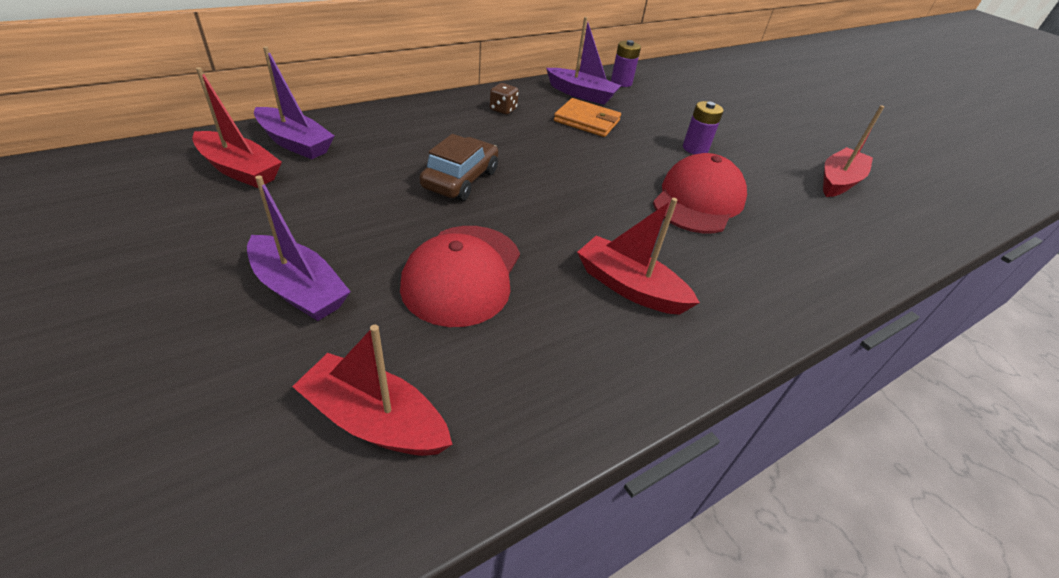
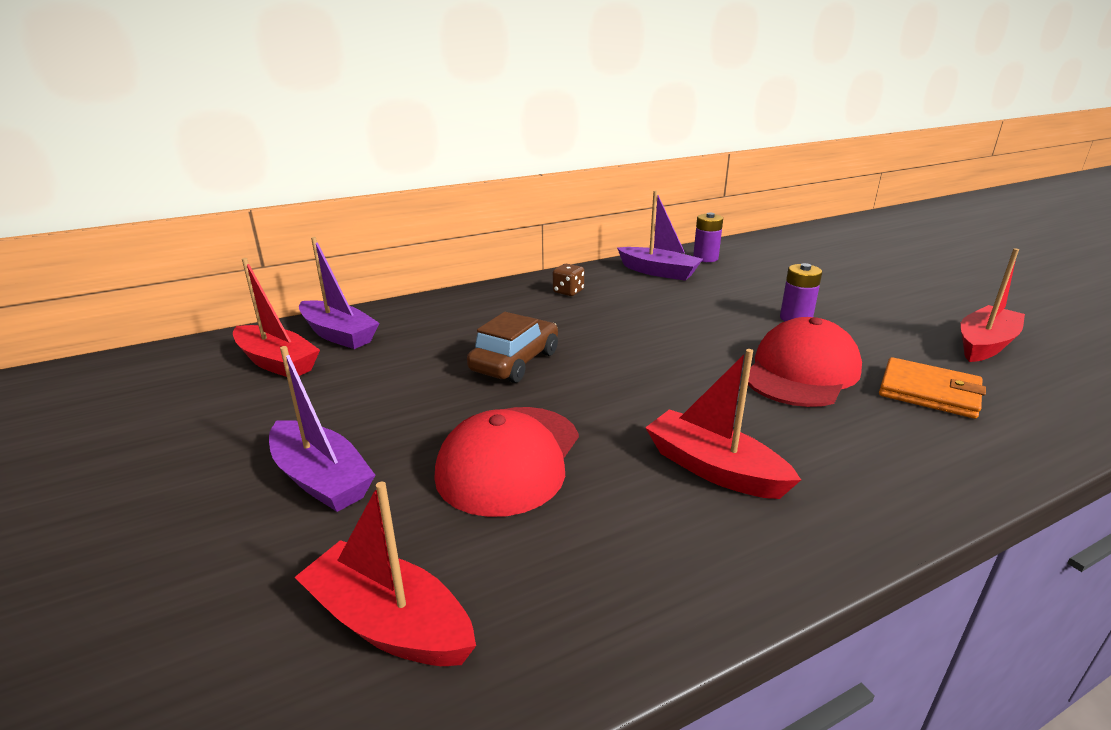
camera: 10 degrees right, 15 degrees down
orange wallet [554,98,621,137] -> orange wallet moved to [879,357,986,419]

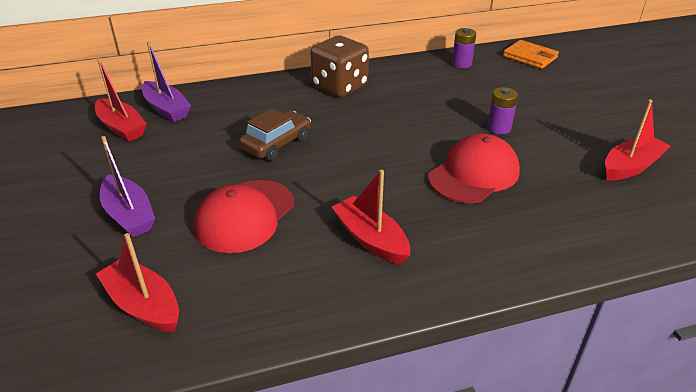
camera: 10 degrees right, 10 degrees up
brown dice [553,264,584,296] -> brown dice [310,35,369,97], size x2.32
purple boat [617,191,703,281] -> none
orange wallet [879,357,986,419] -> orange wallet moved to [503,40,559,69]

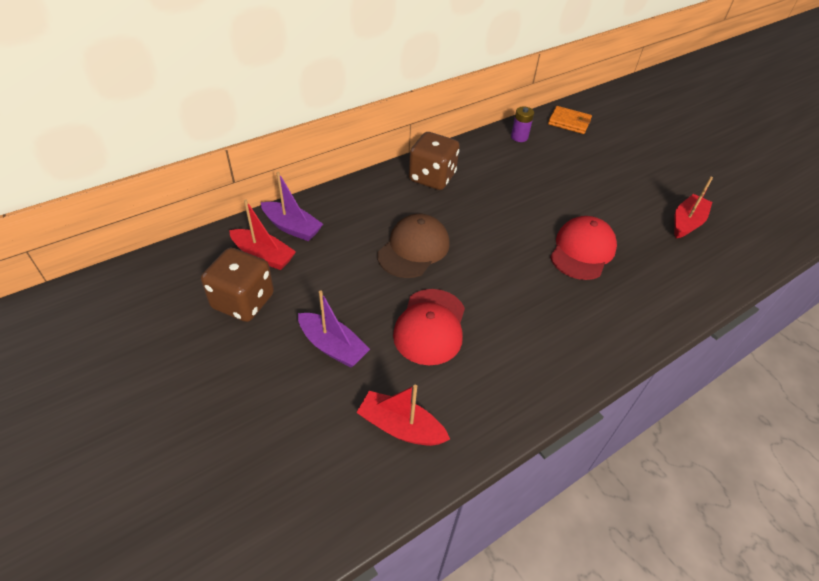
camera: 20 degrees left, 10 degrees up
brown car [239,108,311,161] -> brown cap [377,214,450,278]
red boat [332,170,410,265] -> none
purple battery [487,87,518,134] -> none
none -> brown dice [201,248,274,322]

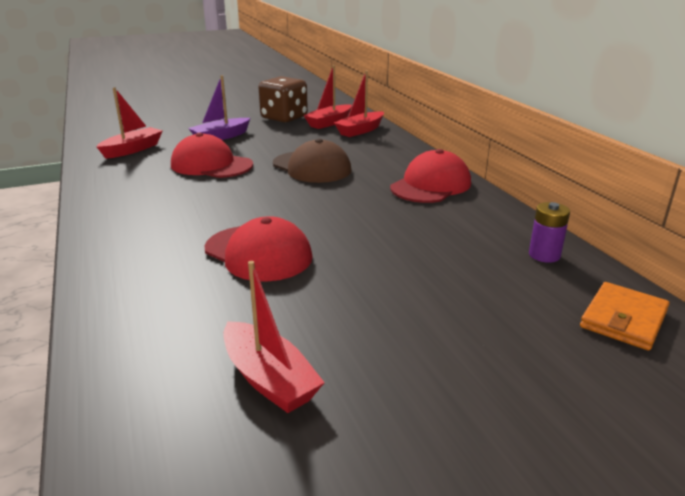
camera: 105 degrees right, 20 degrees down
purple boat [261,172,323,241] -> red boat [334,71,384,137]
brown dice [409,132,460,190] -> red cap [390,149,471,203]

